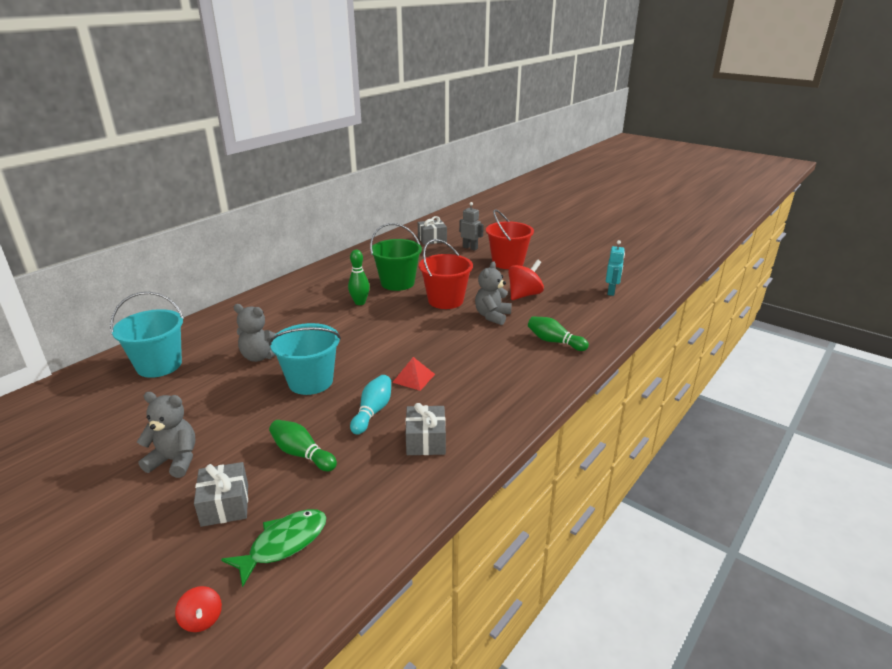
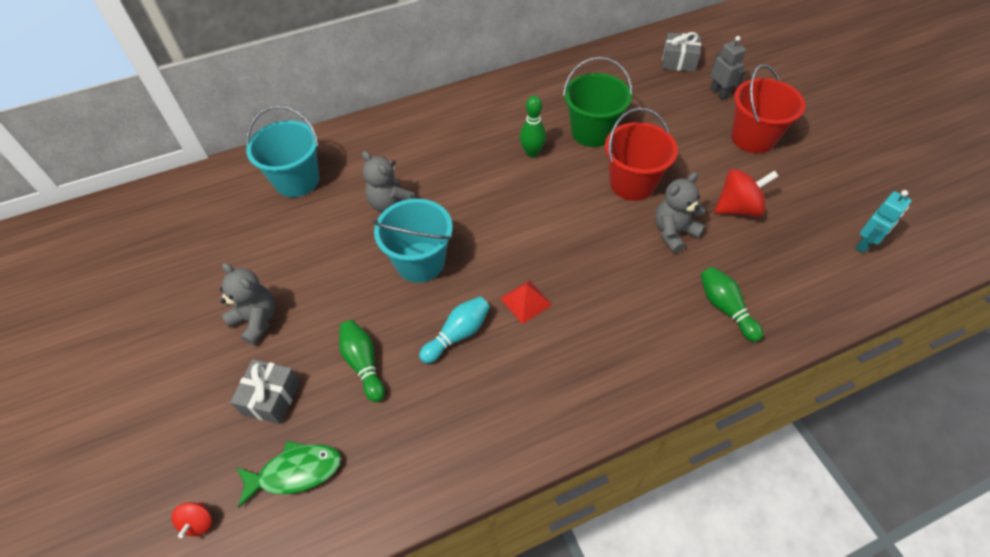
camera: 30 degrees right, 25 degrees up
grey gift [406,403,446,455] -> none

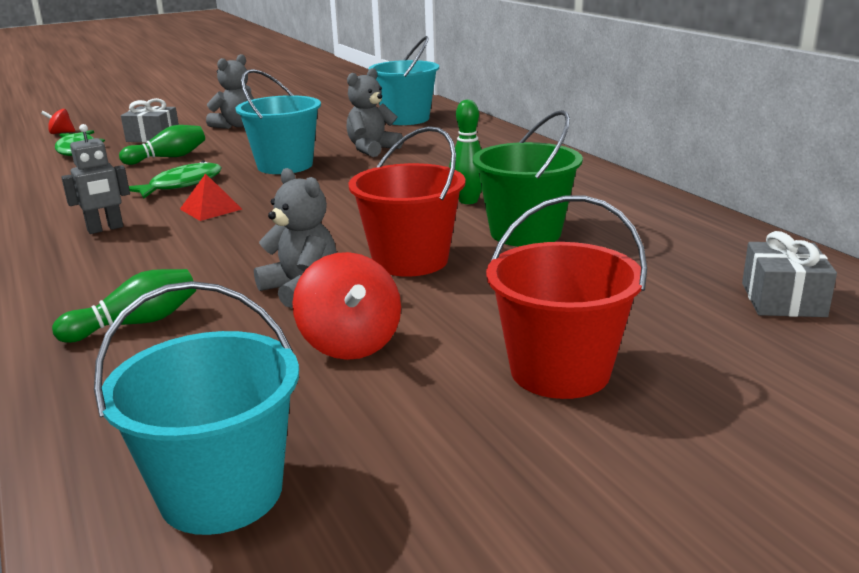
camera: 85 degrees right, 30 degrees down
turquoise bowling pin [419,296,490,364] -> green fish [129,161,222,198]
grey robot [710,36,746,100] -> grey robot moved to [61,124,130,234]
turquoise robot [855,190,912,253] -> turquoise bucket [94,281,299,535]

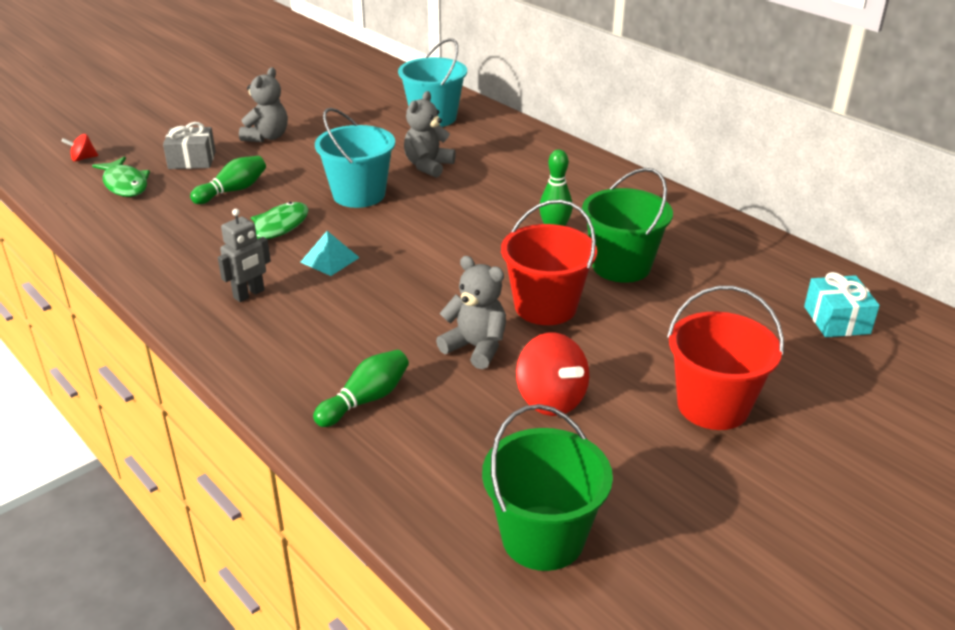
camera: 15 degrees left, 10 degrees up
turquoise bucket [94,281,299,535] -> green bucket [482,404,613,571]
red pyramid [180,173,242,221] -> turquoise pyramid [300,231,360,276]
grey gift [742,231,837,317] -> turquoise gift [804,272,880,337]

